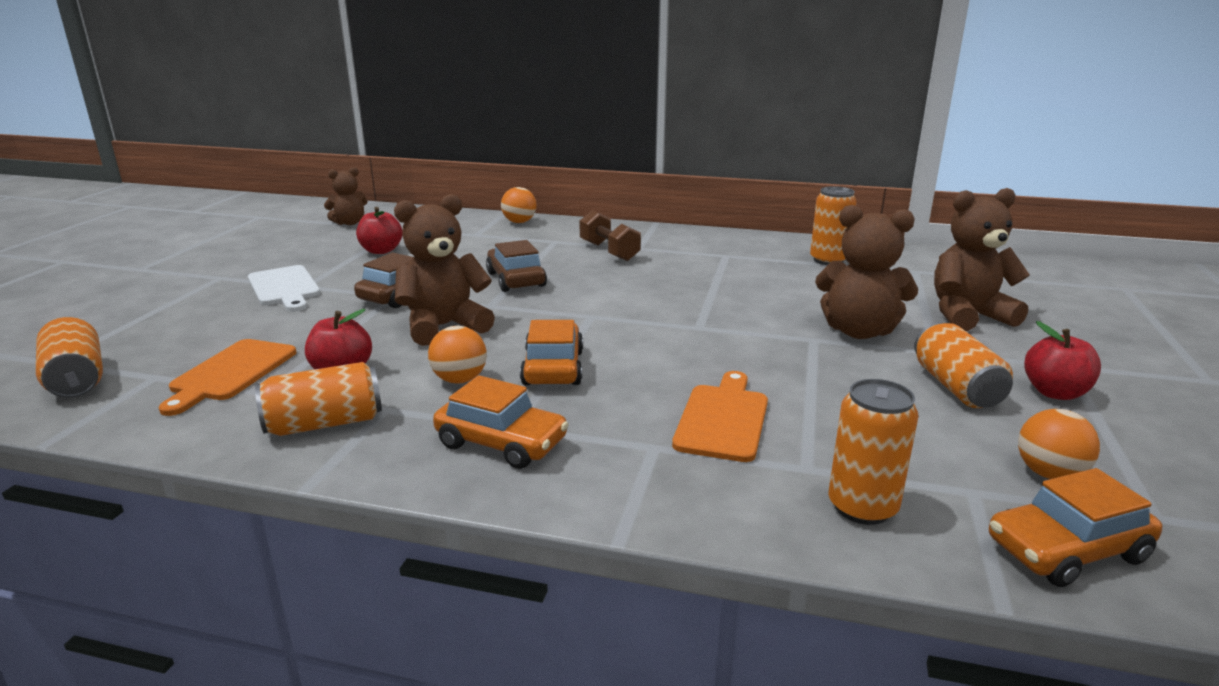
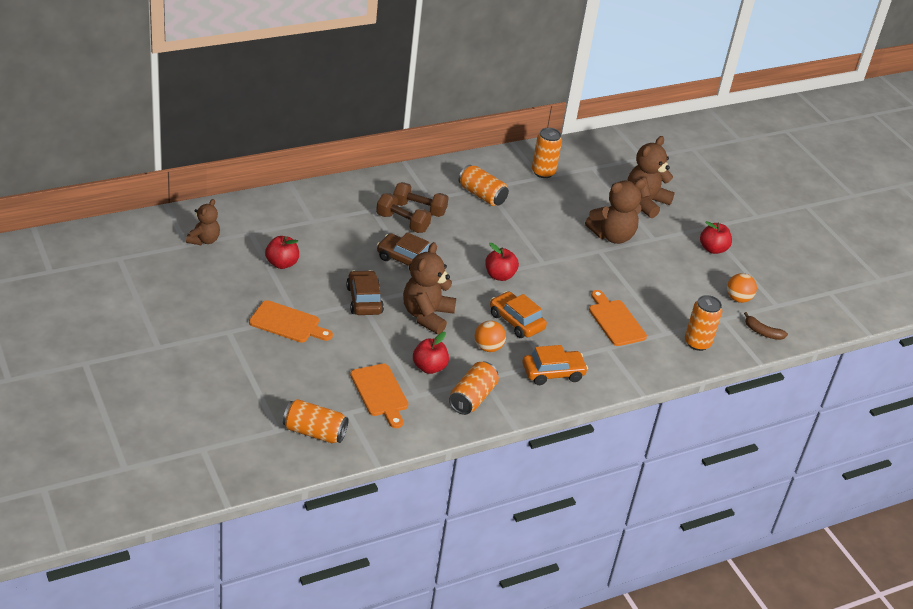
camera: 45 degrees left, 15 degrees up
white cutting board [248,265,320,312] -> orange cutting board [249,300,333,342]
orange ball [501,187,537,223] -> none
orange can [914,322,1013,408] -> orange can moved to [459,165,509,206]
orange car [989,468,1162,587] -> brown banana [744,312,788,340]
none -> brown dumbbell [376,193,431,233]
none -> red apple [485,243,519,281]

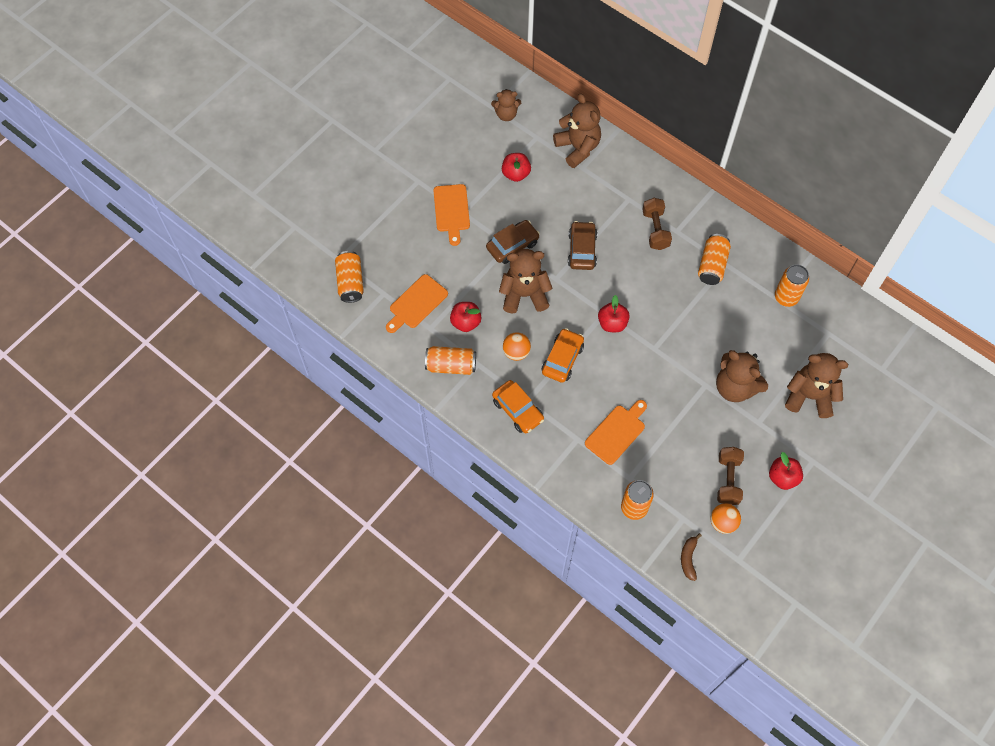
camera: 70 degrees right, 25 degrees up
brown dumbbell [376,193,431,233] -> brown dumbbell moved to [717,447,744,505]
none -> brown teddy bear [553,93,601,168]

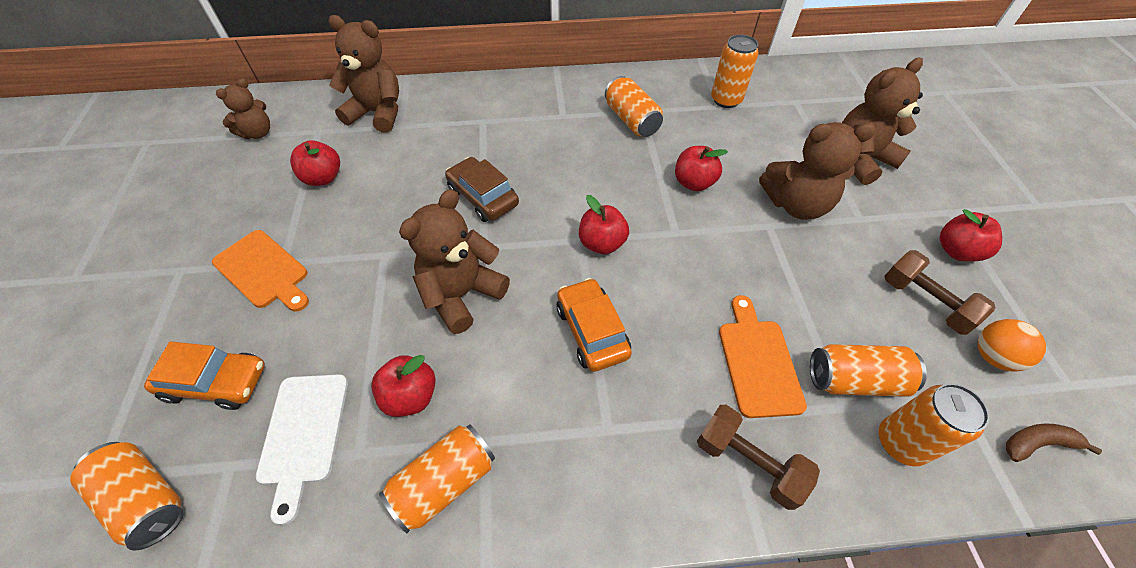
camera: 45 degrees left, 10 degrees down
orange cutting board [386,274,448,333] -> white cutting board [256,374,348,525]
brown car [486,220,540,264] -> none
orange car [492,380,544,434] -> orange car moved to [144,342,265,410]
orange ball [503,332,531,361] -> none
brown dumbbell [642,198,672,250] -> brown dumbbell moved to [697,405,820,510]
brown banana [681,533,702,581] -> brown banana turned 120 degrees clockwise [1006,424,1102,462]
none -> red apple [675,146,728,191]
none -> orange can [810,344,927,397]

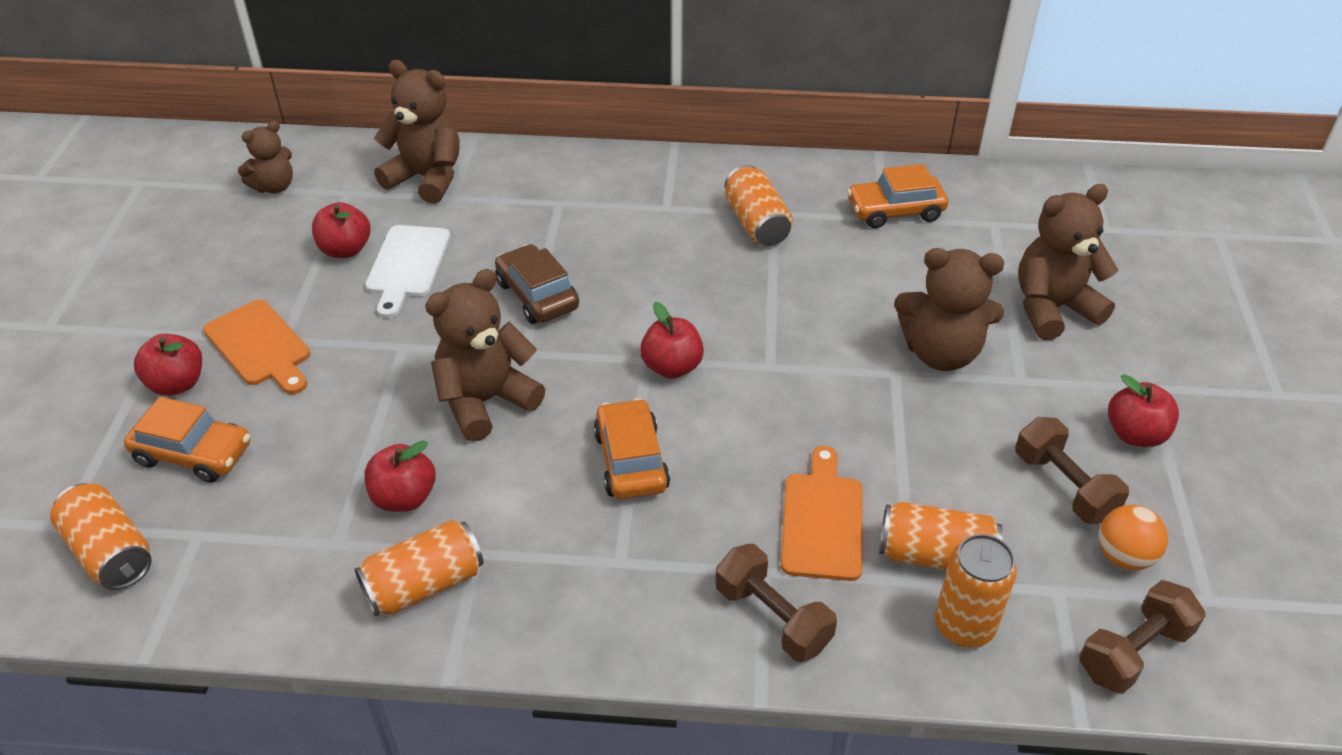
camera: 10 degrees right, 10 degrees down
white cutting board [256,374,348,525] -> white cutting board moved to [365,225,450,318]
red apple [675,146,728,191] -> red apple moved to [134,334,202,396]
orange can [711,34,759,108] -> orange car [847,164,948,228]
brown banana [1006,424,1102,462] -> brown dumbbell [1079,580,1206,694]

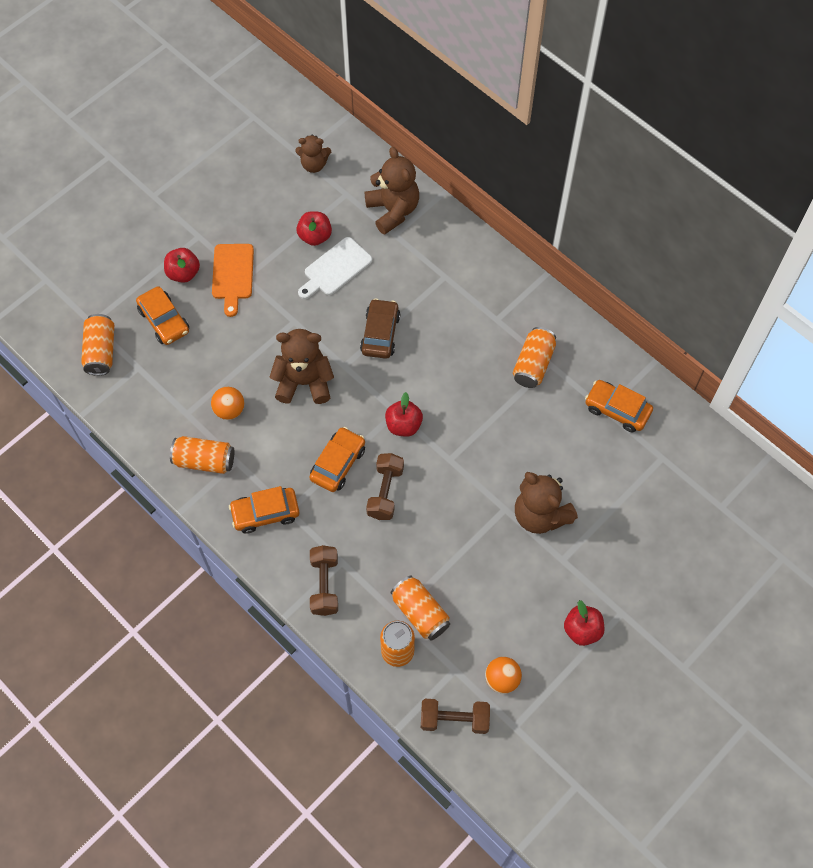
camera: 40 degrees right, 20 degrees up
red apple [364,440,436,512] -> orange ball [211,387,245,420]
orange cutting board [781,446,863,581] -> none
brown dumbbell [1015,417,1129,524] -> brown dumbbell moved to [366,453,404,520]
brown teddy bear [1018,184,1118,340] -> none
none -> orange car [229,486,299,534]

